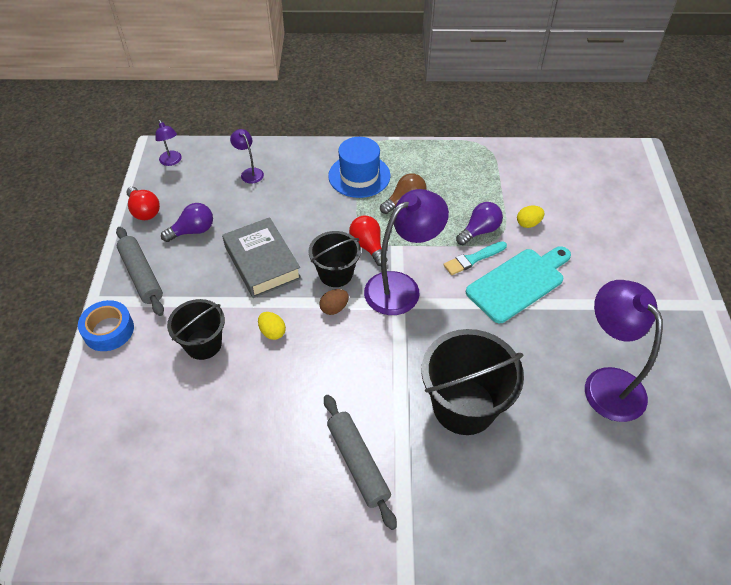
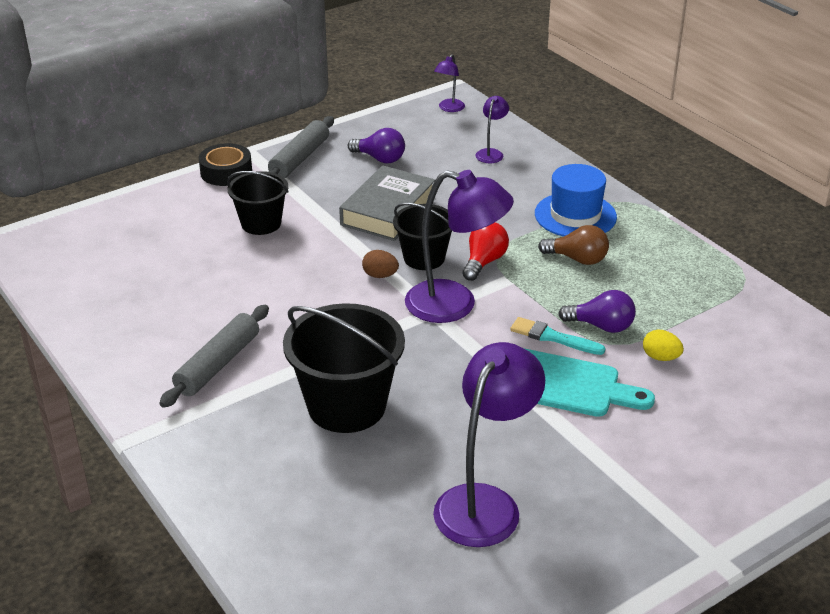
camera: 55 degrees right, 15 degrees down
blue tape [78,300,134,351] -> black tape [199,143,252,186]
red light bulb [126,187,160,220] -> none
yellow egg [258,312,286,340] -> none

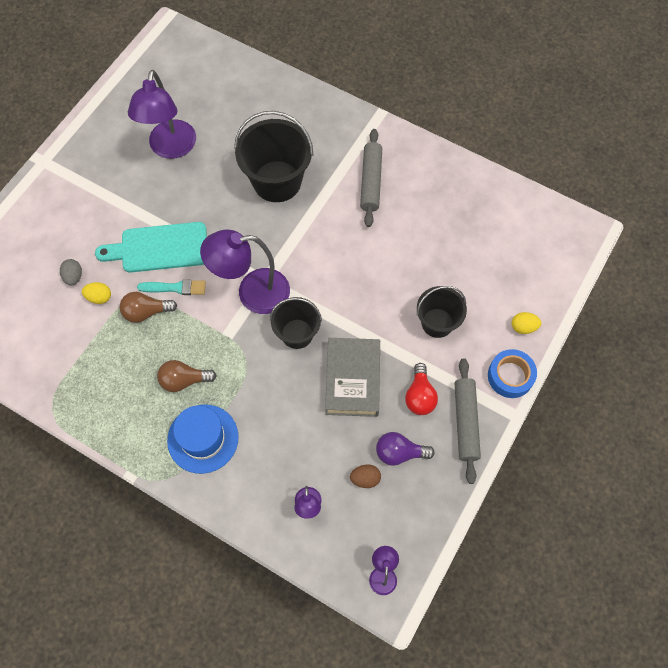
camera: 155 degrees right, 30 degrees up
black tape [199,143,252,186] -> blue tape [488,349,537,398]
brown egg [362,250,399,278] -> brown egg moved to [350,464,381,488]
red light bulb [462,222,509,281] -> red light bulb moved to [405,363,438,415]
purple light bulb [558,290,636,333] -> brown light bulb [120,292,177,323]
none -> grey egg [60,259,82,285]
none -> yellow egg [512,312,541,334]

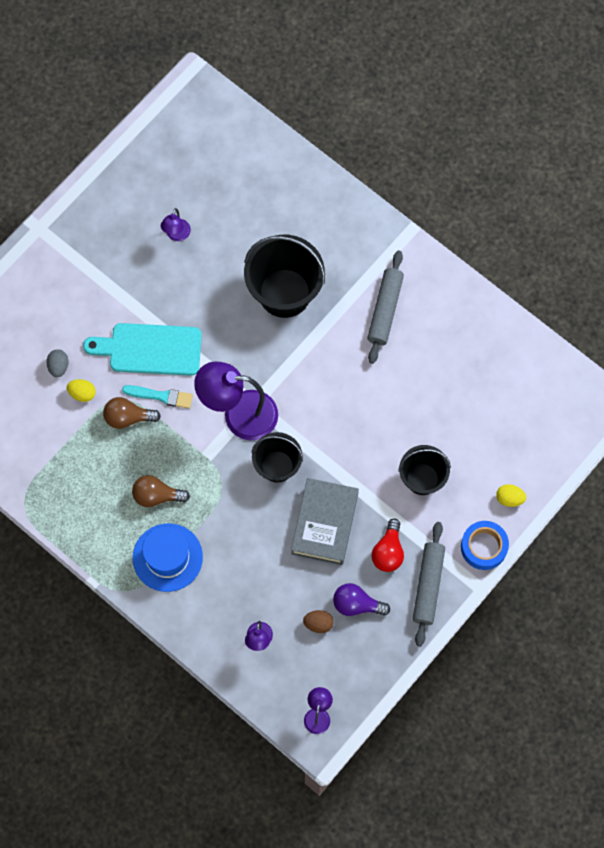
camera: 10 degrees right, 5 degrees up
purple lamp [128,70,196,159] -> purple lamp [161,208,191,241], size x0.47

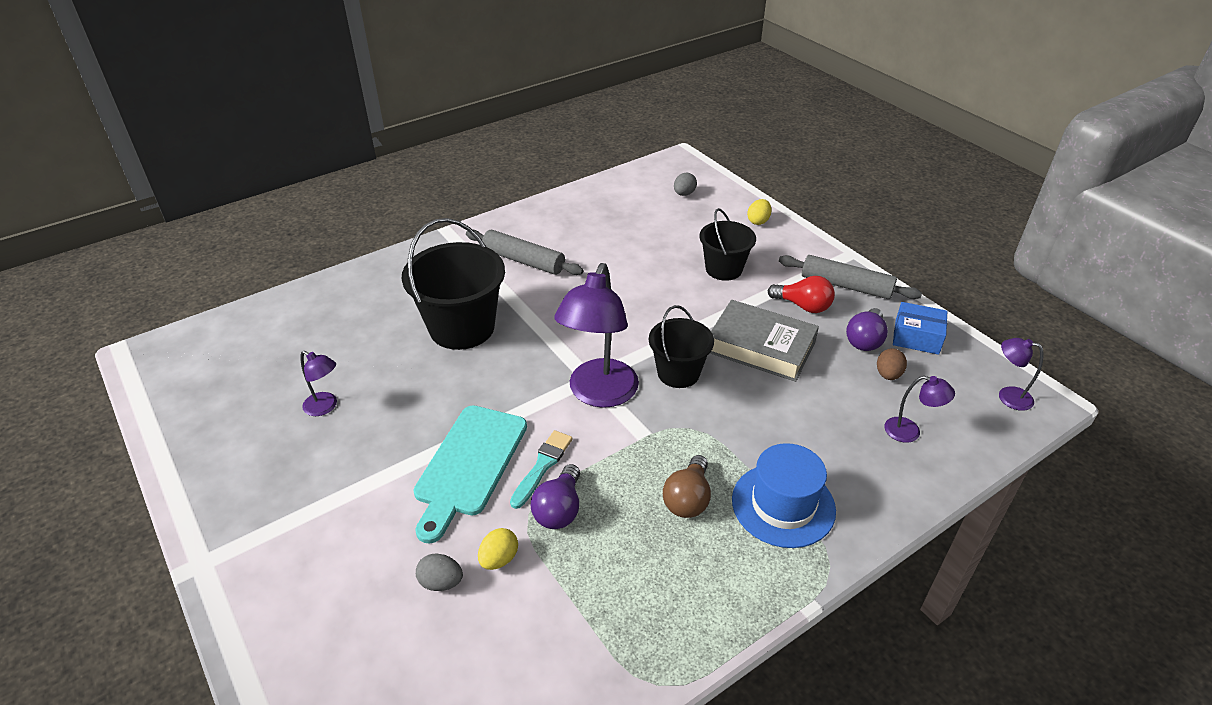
camera: 75 degrees left, 30 degrees down
brown light bulb [103,397,161,429] -> purple light bulb [531,464,580,529]
blue tape [461,521,509,570] -> none
none -> grey egg [674,172,697,196]
none -> blue box [893,302,947,355]

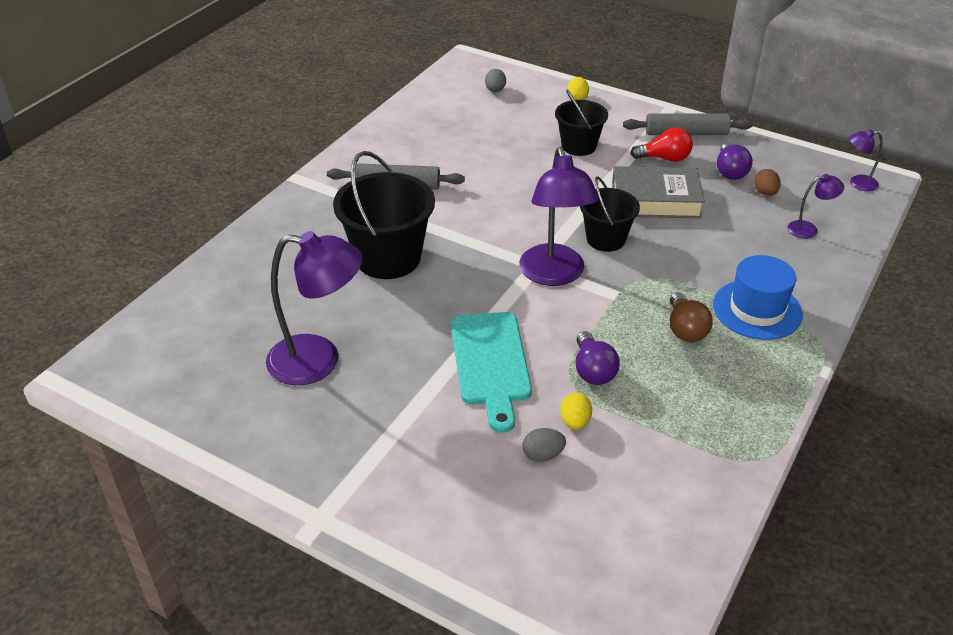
camera: 25 degrees left, 0 degrees up
purple lamp [300,351,337,416] -> purple lamp [266,231,363,385], size x2.12
turquoise brush [510,430,573,509] -> none
blue box [893,302,947,355] -> none

